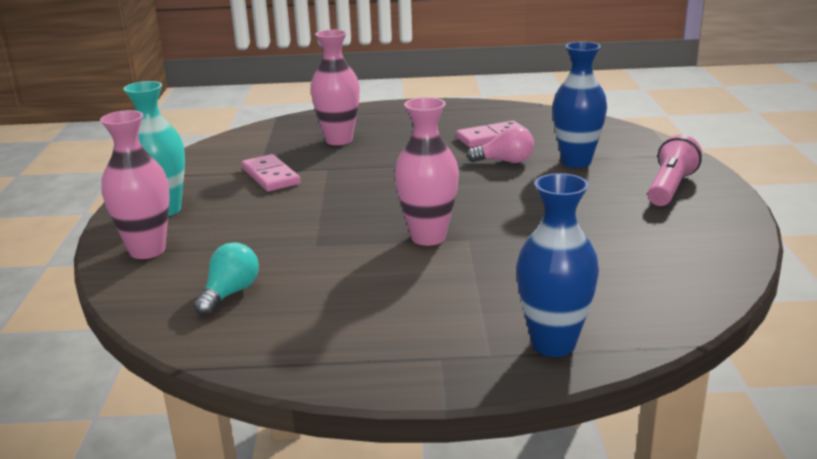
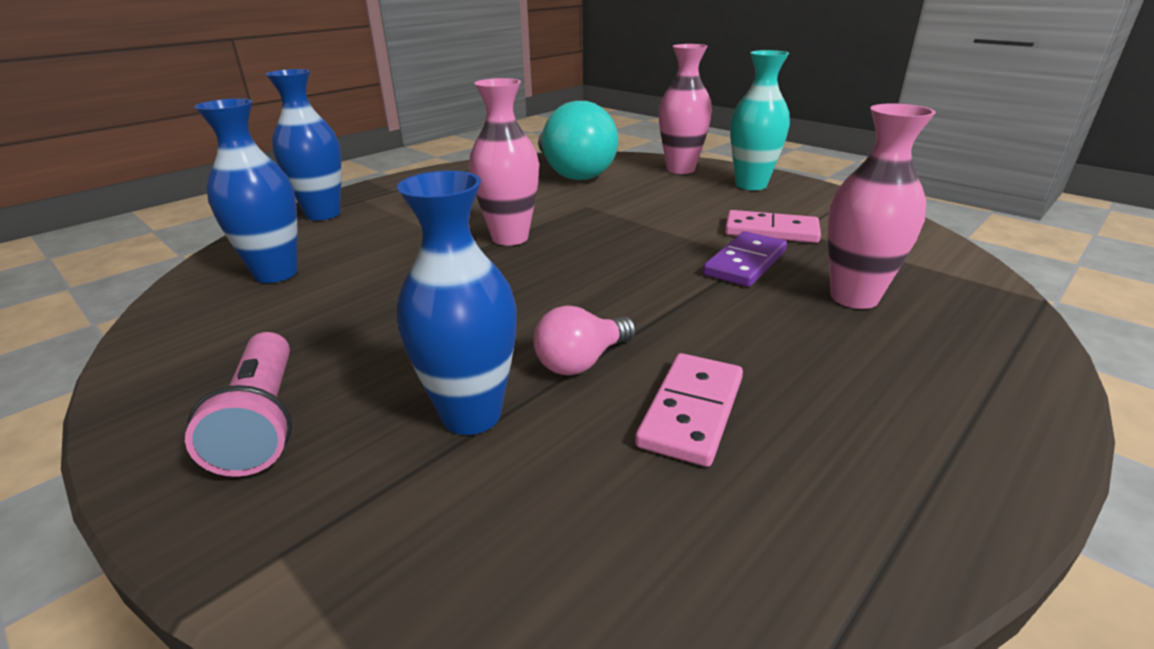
camera: 135 degrees right, 5 degrees up
turquoise light bulb [194,242,259,316] -> turquoise light bulb [538,101,618,180], size x2.01
none -> blue vase [194,98,298,283]
none -> purple domino [703,231,787,287]

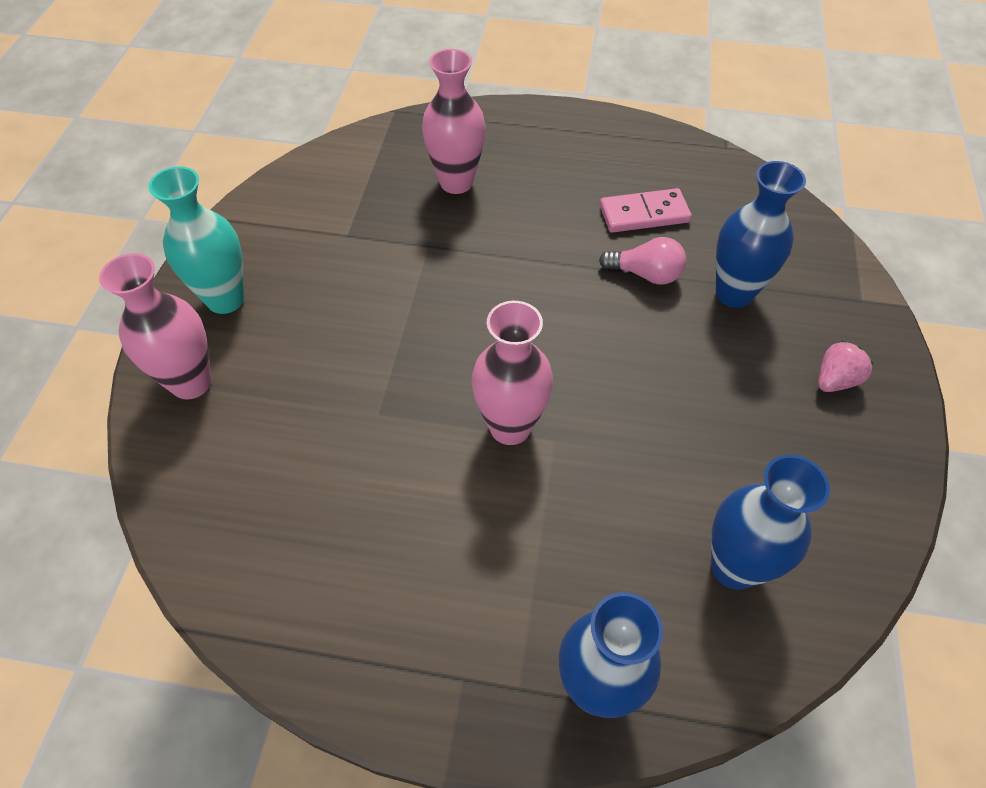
camera: 125 degrees left, 25 degrees up
pink flashlight [185,332,292,477] -> pink strawberry [818,340,874,392]
turquoise light bulb [538,101,618,180] -> none
purple domino [703,231,787,287] -> none
pink domino [725,210,821,243] -> none

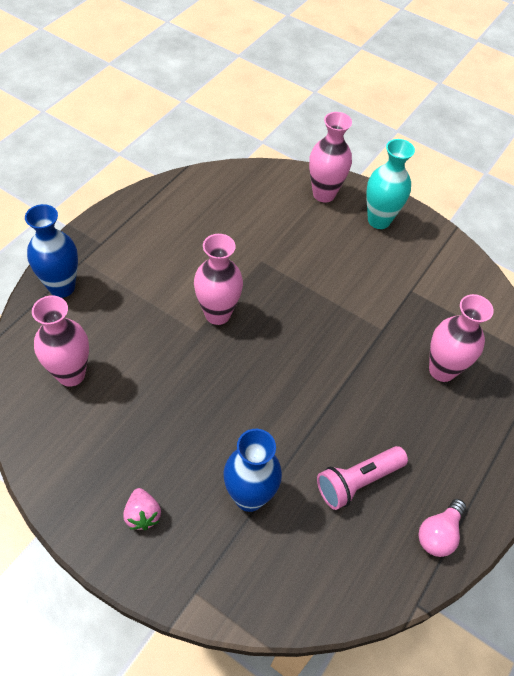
camera: 110 degrees right, 0 degrees up
pink light bulb [599,237,686,285] -> pink light bulb moved to [418,499,466,557]
pink domino [600,188,692,233] -> pink flashlight [317,446,408,510]
blue vase [711,455,830,590] -> pink vase [32,295,89,387]

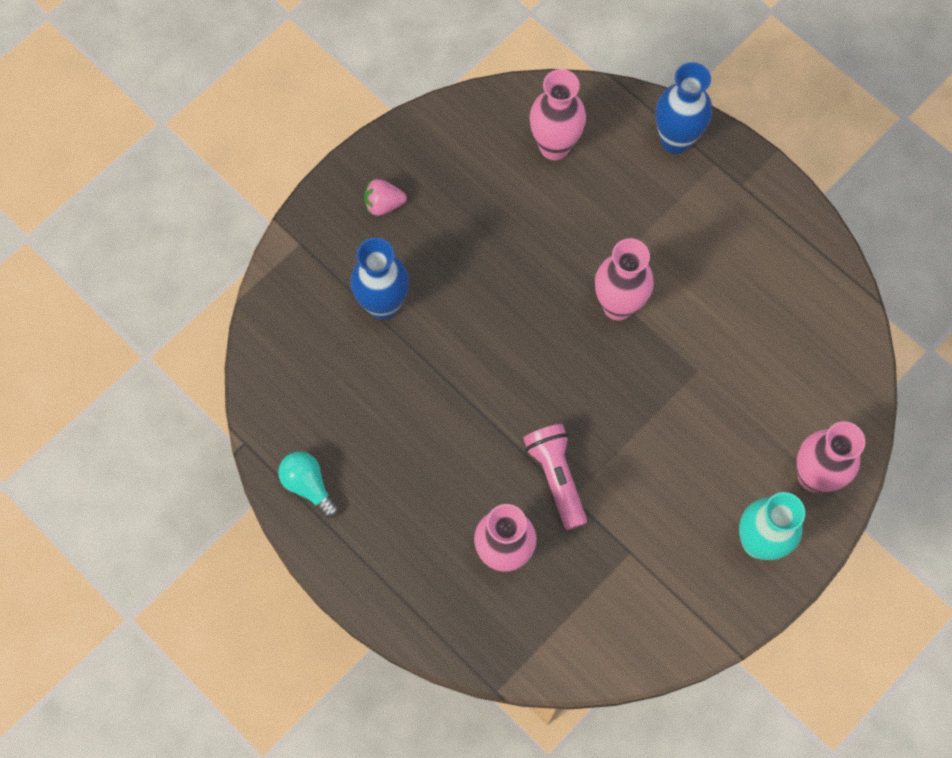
camera: 105 degrees right, 15 degrees up
pink flashlight [317,446,408,510] -> pink flashlight moved to [523,424,587,530]
pink light bulb [418,499,466,557] -> turquoise light bulb [278,451,339,518]

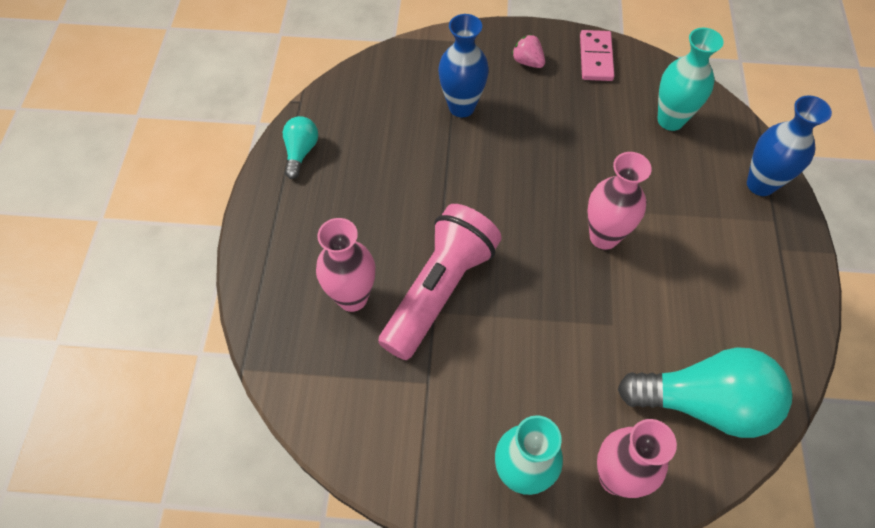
camera: 50 degrees right, 10 degrees down
pink flashlight [523,424,587,530] -> pink flashlight [378,204,502,360], size x1.62
pink vase [530,69,586,160] -> turquoise vase [658,28,724,131]
none -> pink domino [580,30,614,81]
none -> turquoise light bulb [618,347,792,438]

